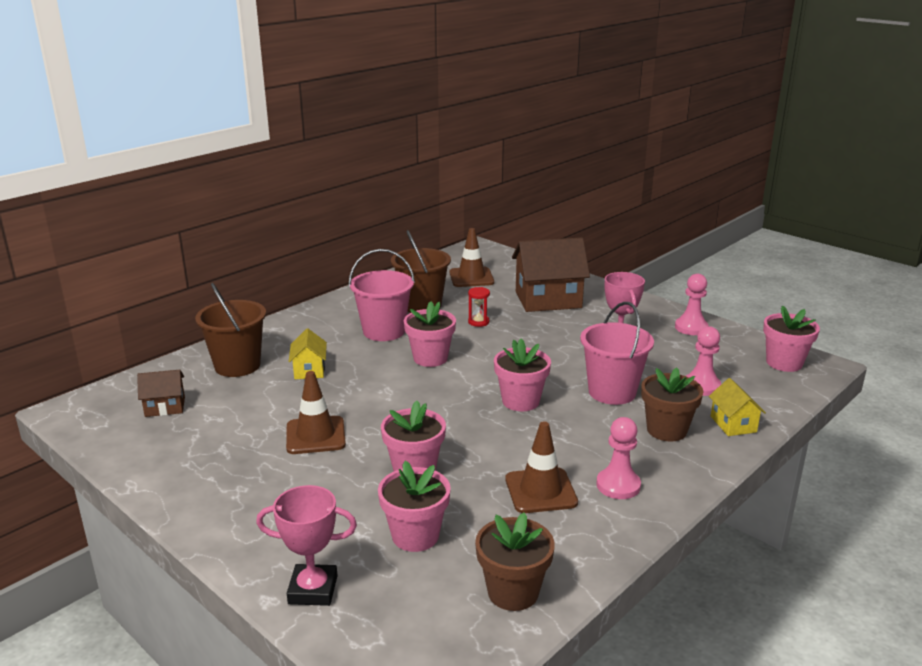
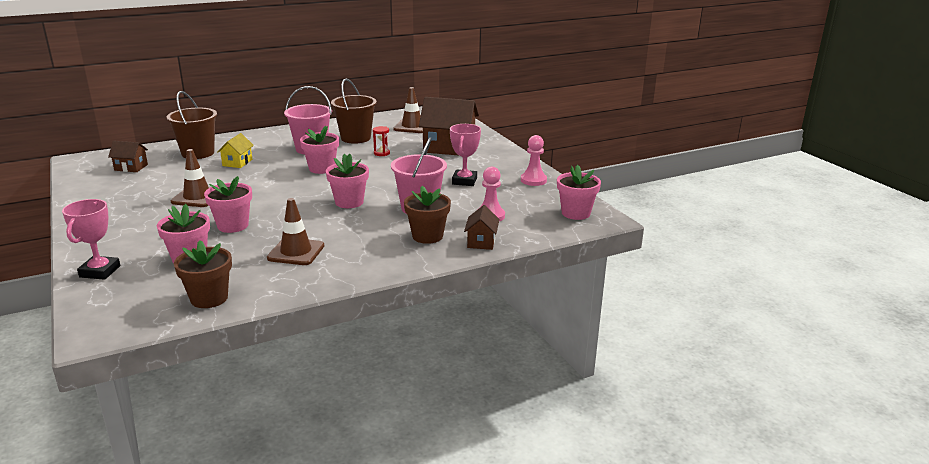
camera: 20 degrees right, 0 degrees up
pink trophy [256,485,357,606] -> pink trophy turned 75 degrees clockwise [62,199,120,280]
pink pawn [596,417,641,499] -> none
yellow house [709,378,766,436] -> brown house [464,205,499,250]

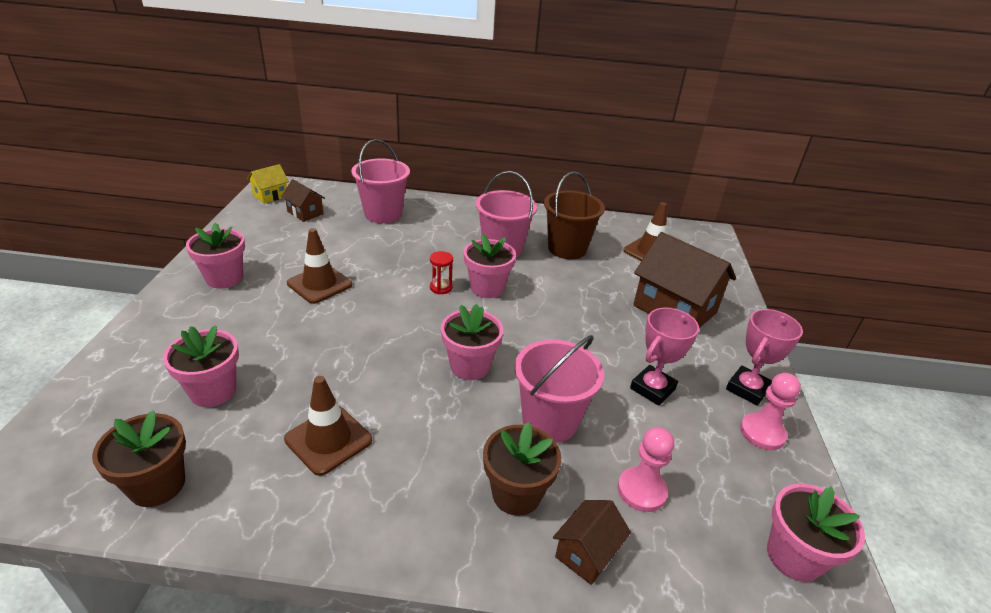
camera: 30 degrees right, 10 degrees up
pink trophy [62,199,120,280] -> pink trophy moved to [726,309,803,406]
brown bucket [167,91,217,159] -> pink bucket [351,139,410,223]
pink flower pot [204,176,252,233] -> pink flower pot moved to [186,223,245,289]
yellow house [217,133,254,168] -> yellow house moved to [247,164,289,204]
red hourglass [373,126,390,156] -> red hourglass moved to [430,251,453,294]

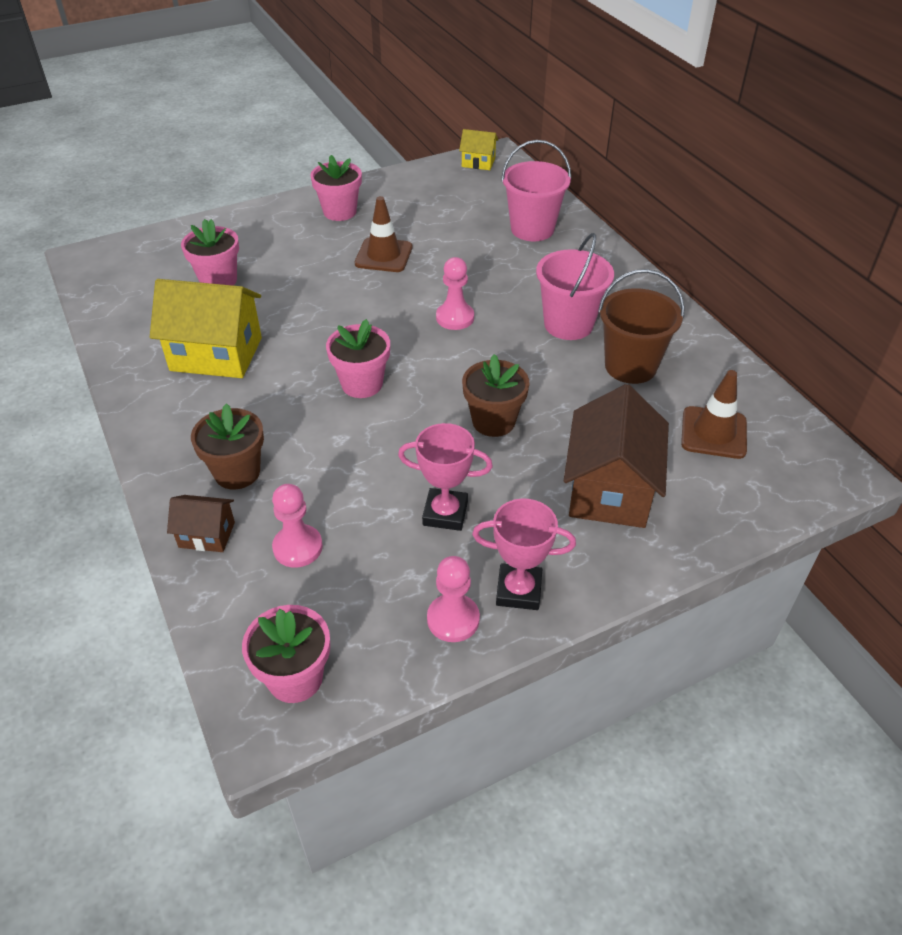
camera: 60 degrees right, 10 degrees up
brown flower pot [92,410,186,507] -> brown flower pot moved to [462,354,529,437]
brown house [281,179,325,222] -> none
brown traffic cone [284,376,372,476] -> yellow house [150,279,262,378]
red hourglass [430,251,453,294] -> pink pawn [436,257,474,330]
pink flower pot [464,234,516,298] -> none
pink bucket [515,335,604,443] -> none

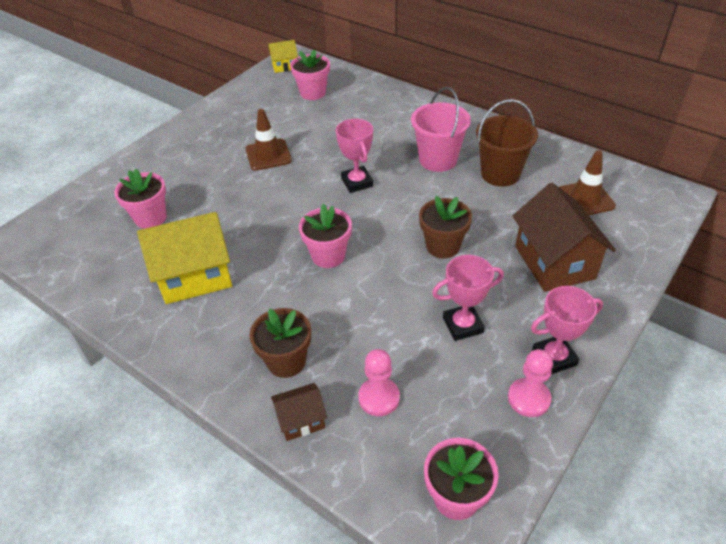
camera: 25 degrees left, 0 degrees up
pink flower pot [310,155,362,221] -> pink flower pot moved to [290,50,330,100]
pink pawn [436,257,474,330] -> pink trophy [336,119,373,193]
pink bucket [501,140,571,241] -> none

